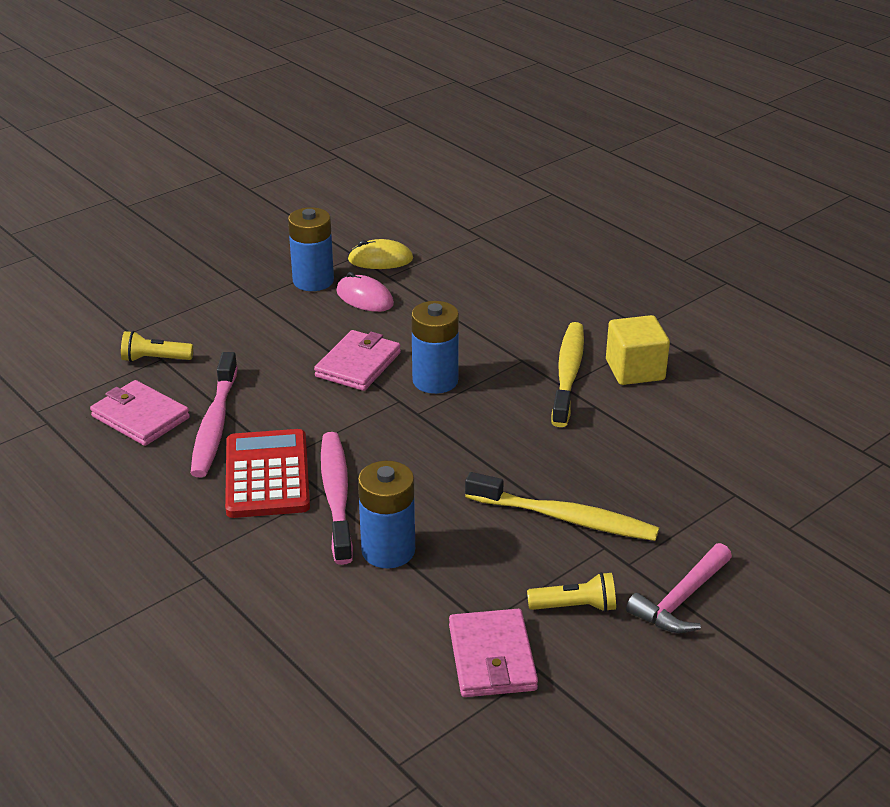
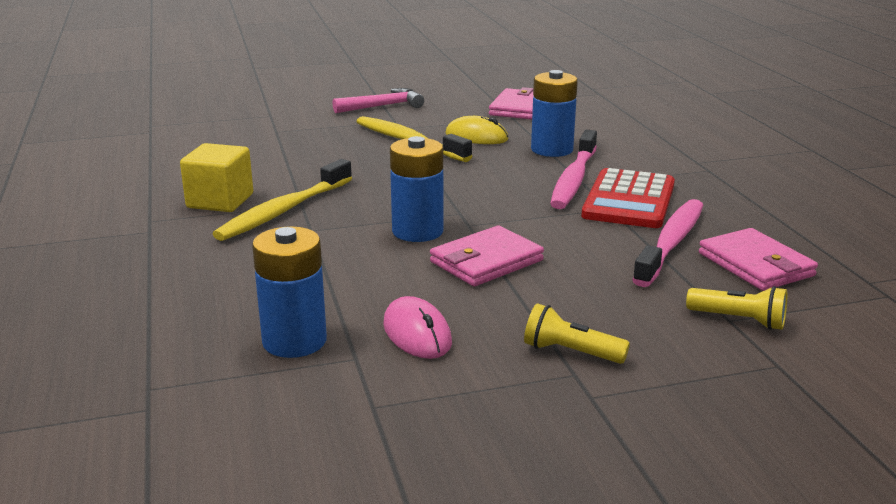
camera: 155 degrees left, 10 degrees down
blue battery [288,207,334,291] -> blue battery moved to [252,226,327,358]
yellow mouse [348,239,413,269] -> yellow mouse moved to [445,116,508,144]
yellow flashlight [527,572,616,612] -> yellow flashlight moved to [524,303,630,364]

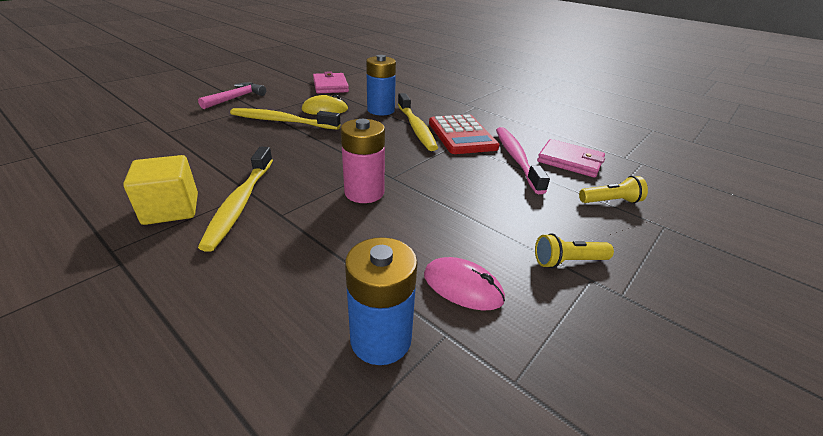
camera: 35 degrees left, 10 degrees up
blue battery [390,136,444,242] -> pink battery [341,119,385,203]
pink wallet [430,225,544,286] -> none
pink toothbrush [550,130,597,209] -> yellow toothbrush [398,93,438,151]

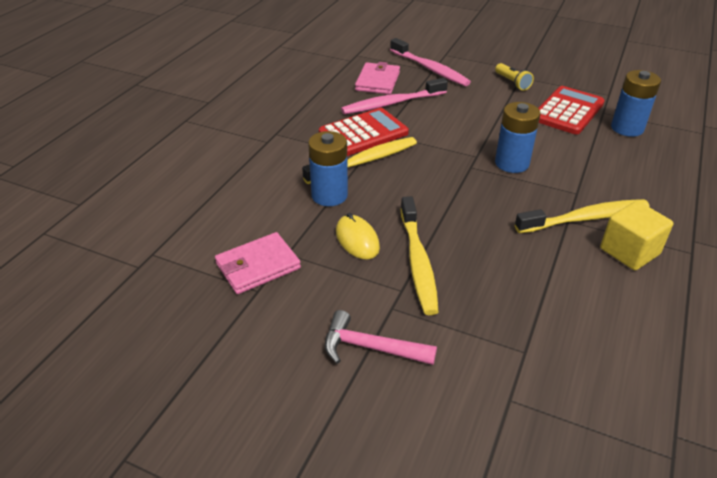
camera: 105 degrees left, 5 degrees up
pink battery [341,119,385,203] -> blue battery [495,102,540,173]
pink mouse [424,257,505,311] -> red calculator [538,86,605,134]
yellow flashlight [579,176,648,203] -> pink toothbrush [390,38,471,86]

